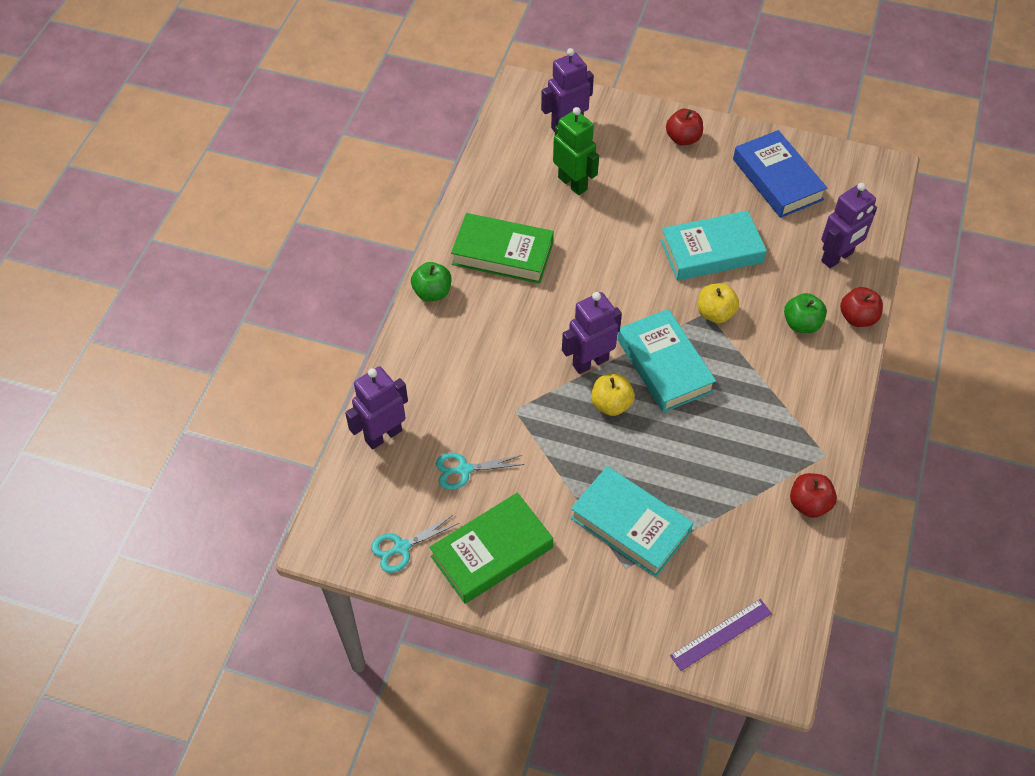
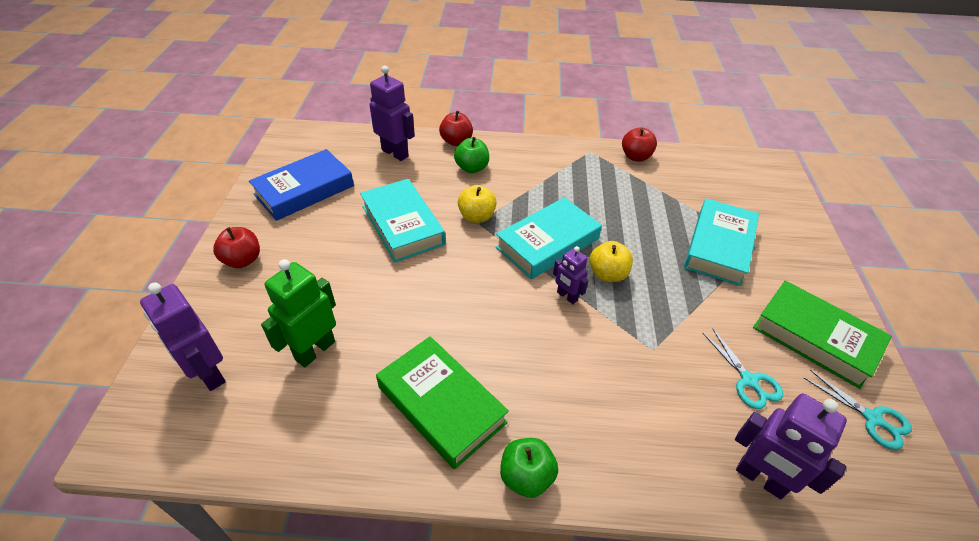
camera: 105 degrees left, 10 degrees down
green book [451,213,554,284] -> green book turned 45 degrees counterclockwise [376,336,509,469]
purple robot [562,292,622,374] -> purple robot [553,246,588,304], size x0.59
purple ruler [670,599,772,671] -> none

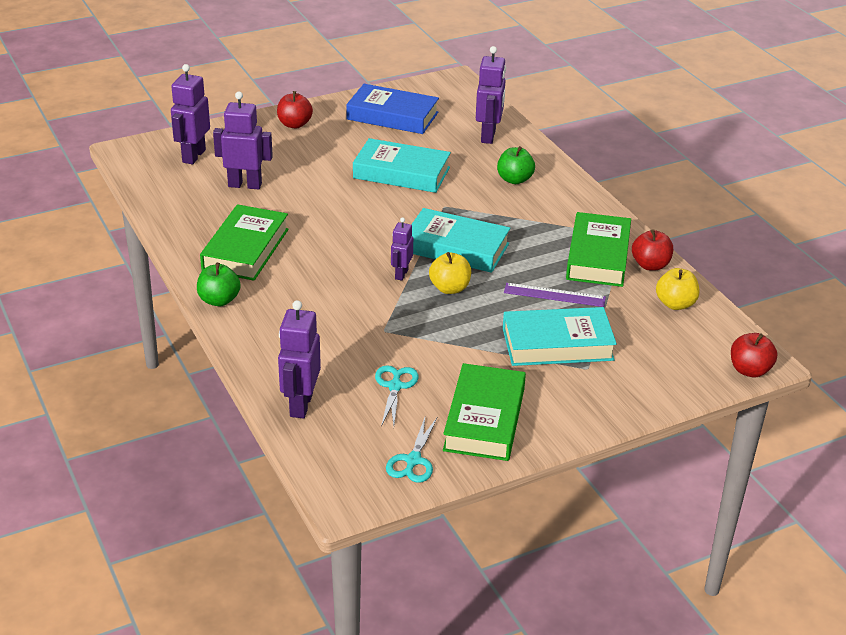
camera: 60 degrees right, 10 degrees down
green robot [261,259,336,367] -> purple robot [213,92,273,189]
turquoise book [360,179,445,263] -> turquoise book turned 75 degrees clockwise [353,138,451,193]
red apple [439,111,473,146] -> red apple moved to [731,333,777,377]
yellow apple [458,185,497,223] -> yellow apple moved to [656,268,699,310]
turquoise scissors [702,328,783,409] -> turquoise scissors turned 150 degrees clockwise [375,365,419,426]
none -> purple ruler [504,283,606,307]
none -> green book [566,212,631,287]

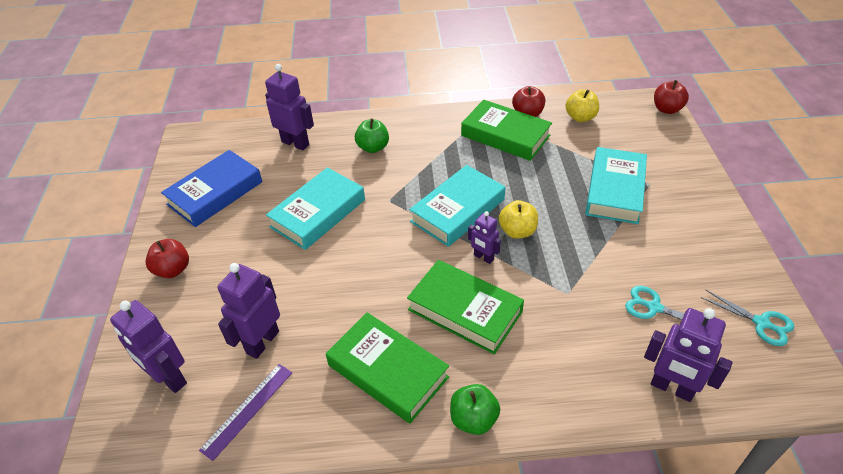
camera: 65 degrees left, 10 degrees up
green book [443,363,526,461] -> green book moved to [407,260,524,354]
purple ruler [504,283,606,307] -> purple ruler moved to [199,364,293,461]

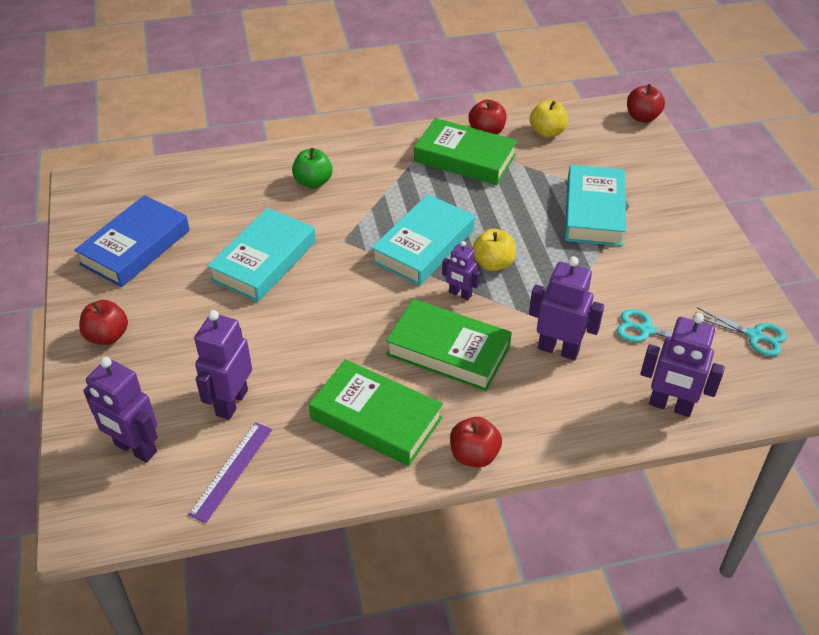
camera: 10 degrees left, 0 degrees up
purple robot [265,64,314,150] -> purple robot moved to [529,256,604,360]
green apple [450,384,500,435] -> red apple [450,417,502,467]

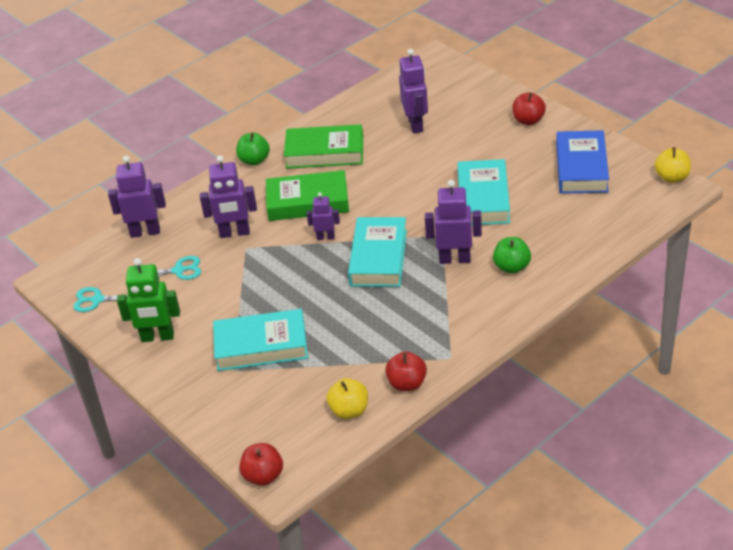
camera: 155 degrees right, 5 degrees down
purple robot [83,357,158,463] -> purple robot moved to [425,180,482,264]
purple ruler [188,422,272,523] -> none
green book [414,118,517,185] -> none
red apple [450,417,502,467] -> green apple [236,133,270,165]
yellow apple [472,229,516,271] -> yellow apple moved to [655,147,691,183]
turquoise book [565,165,626,246] -> turquoise book turned 75 degrees counterclockwise [213,309,308,371]
none -> green robot [117,258,180,342]

